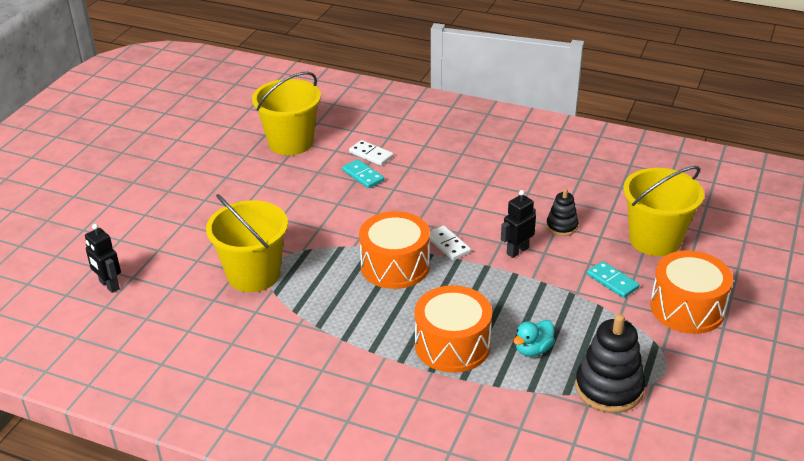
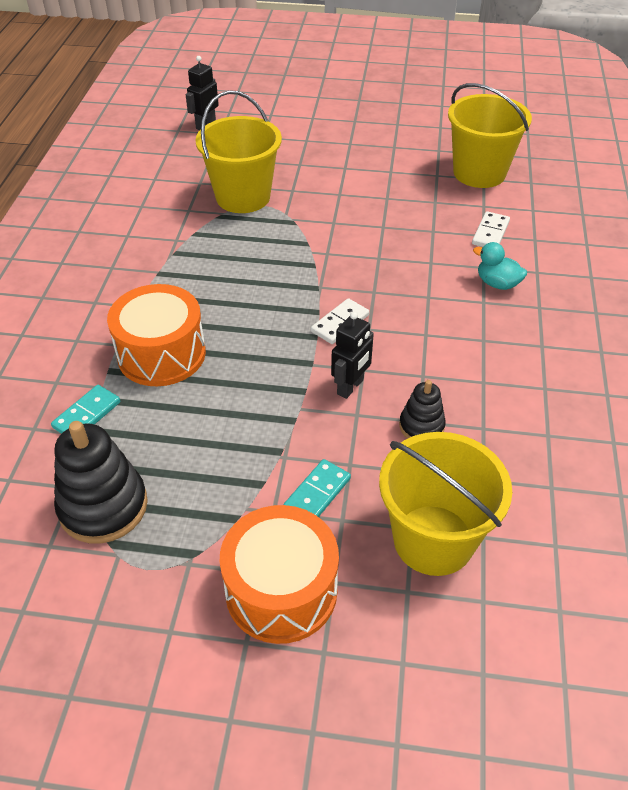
camera: 75 degrees right, 10 degrees up
turquoise domino [342,159,384,188] -> turquoise domino moved to [51,385,120,434]
orange drum [359,211,430,289] -> none
black robot [501,190,536,258] -> black robot turned 90 degrees clockwise [331,312,374,399]
turquoise duck [513,320,555,357] -> turquoise duck moved to [473,242,527,290]

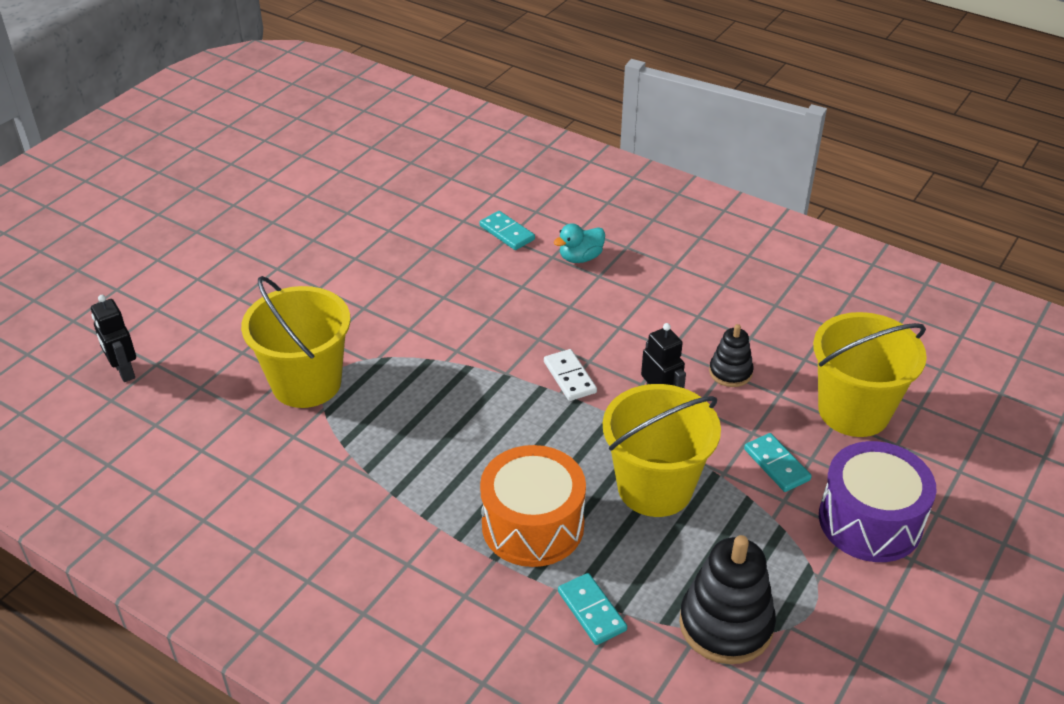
camera: 65 degrees left, 5 degrees down
orange drum [219,505,339,644] -> purple drum [819,441,936,562]
yellow bucket [448,83,532,188] -> yellow bucket moved to [603,384,721,517]
white domino [472,211,510,247] -> turquoise domino [479,211,535,250]

